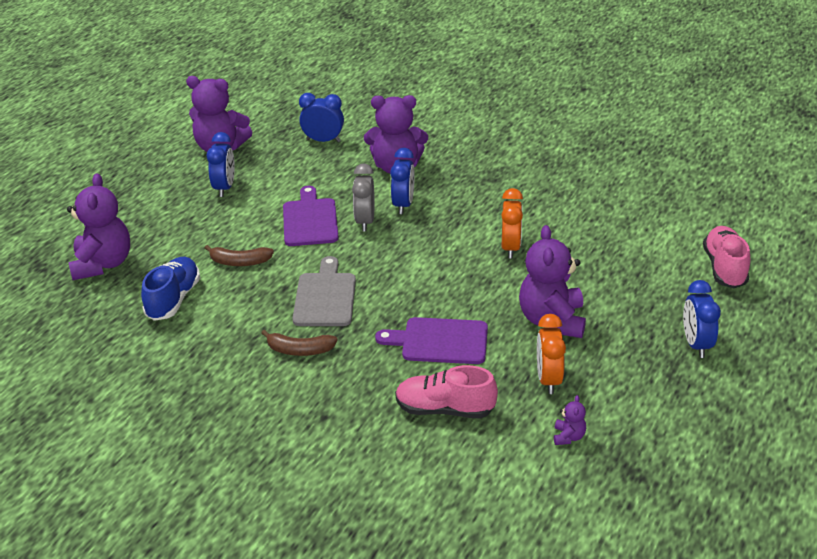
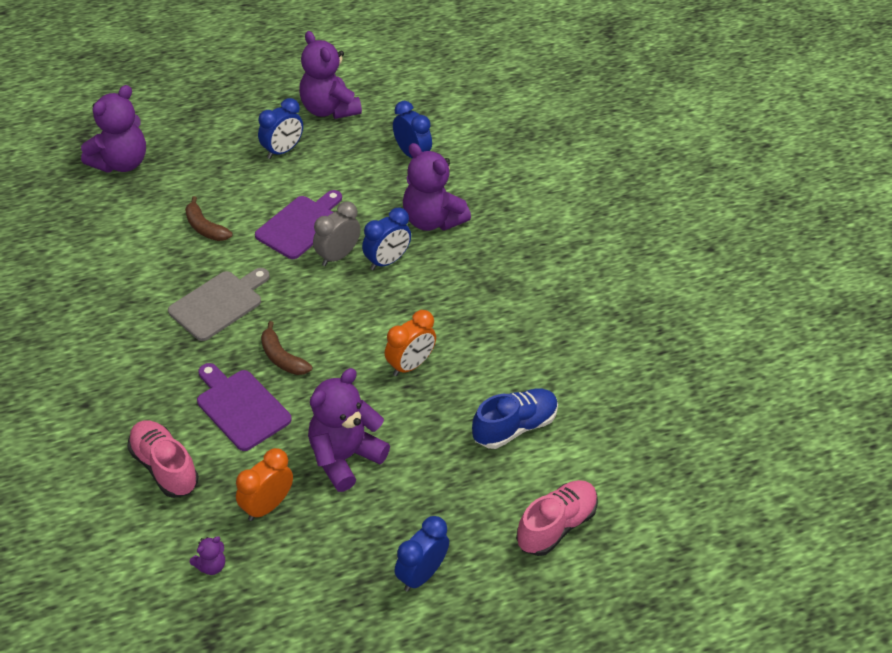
camera: 40 degrees right, 10 degrees up
blue shoe [141,257,200,321] -> blue shoe moved to [472,389,558,449]
brown banana [261,330,337,356] -> brown banana moved to [261,321,312,375]

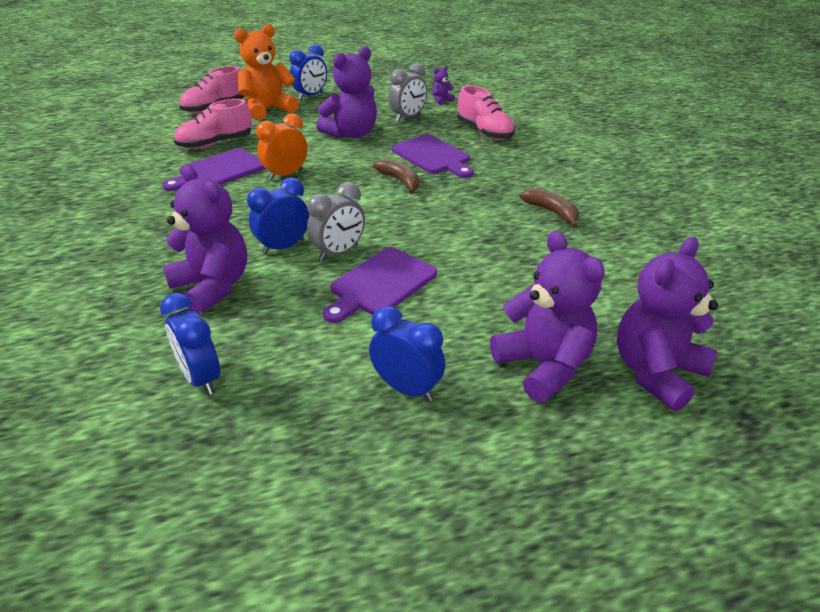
camera: 175 degrees left, 10 degrees down
grey cutting board [168,268,270,341] -> none
brown banana [185,196,233,241] -> brown banana moved to [520,188,579,228]
orange clock [236,448,293,521] -> grey clock [389,63,427,122]
blue clock [258,98,303,159] -> blue clock turned 75 degrees clockwise [369,306,445,401]
purple teddy bear [299,31,362,119] -> purple teddy bear moved to [490,231,605,403]
blue shoe [472,389,558,449] -> pink shoe [174,99,252,149]
none -> purple cutting board [162,148,265,191]
none -> orange teddy bear [234,24,299,120]

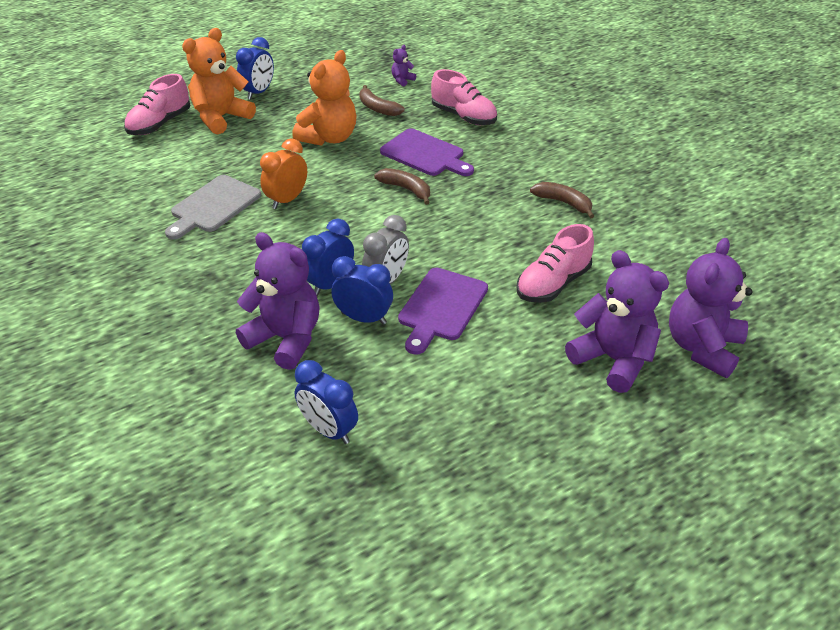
camera: 15 degrees left, 5 degrees up
purple cutting board [162,148,265,191] -> grey cutting board [165,175,261,239]
pink shoe [174,99,252,149] -> pink shoe moved to [516,224,594,303]
purple teddy bear [317,46,377,139] -> orange teddy bear [293,50,357,146]
blue clock [369,306,445,401] -> blue clock moved to [332,256,393,325]
grey clock [389,63,427,122] -> brown banana [359,85,405,116]

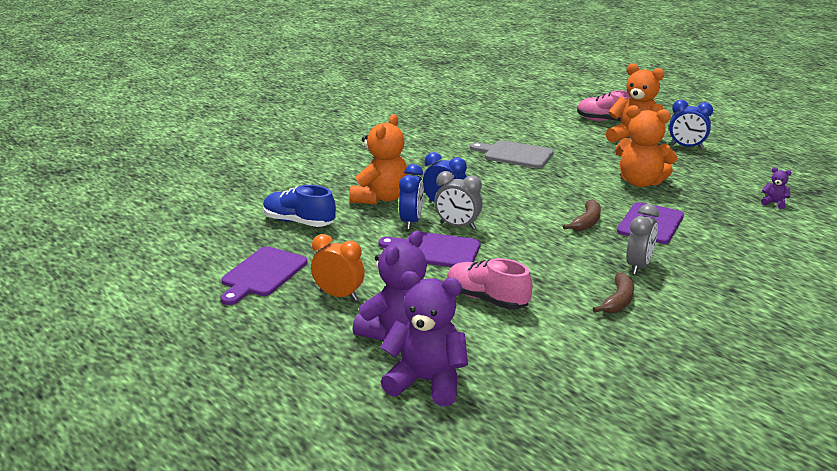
camera: 80 degrees right, 15 degrees down
purple teddy bear [236,232,320,370] -> orange teddy bear [349,114,409,205]
orange clock [260,138,307,209] -> orange clock moved to [311,234,365,301]
blue clock [295,360,358,444] -> blue shoe [263,185,336,227]
brown banana [359,85,405,116] -> none
pink shoe [431,69,497,125] -> none
none -> purple cutting board [221,246,308,305]
none -> grey clock [626,204,659,274]

